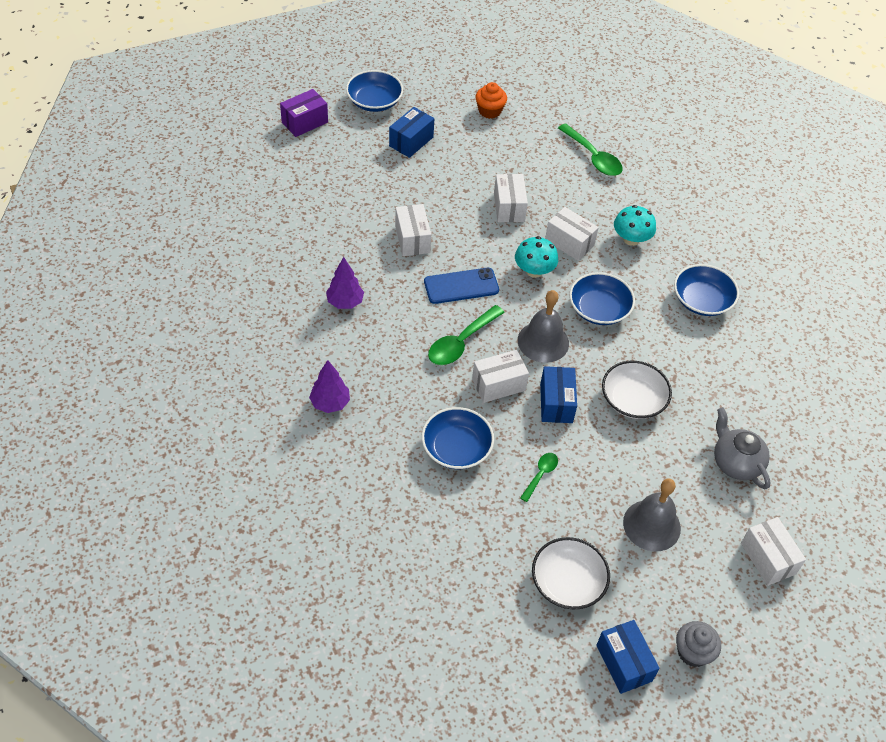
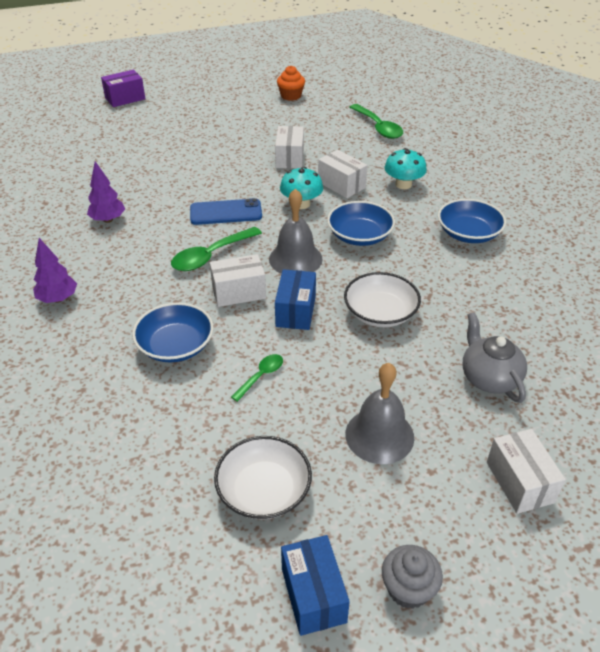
camera: 10 degrees right, 10 degrees down
blue bowl [346,70,403,112] -> none
blue box [389,107,434,158] -> none
white box [395,204,431,256] -> none

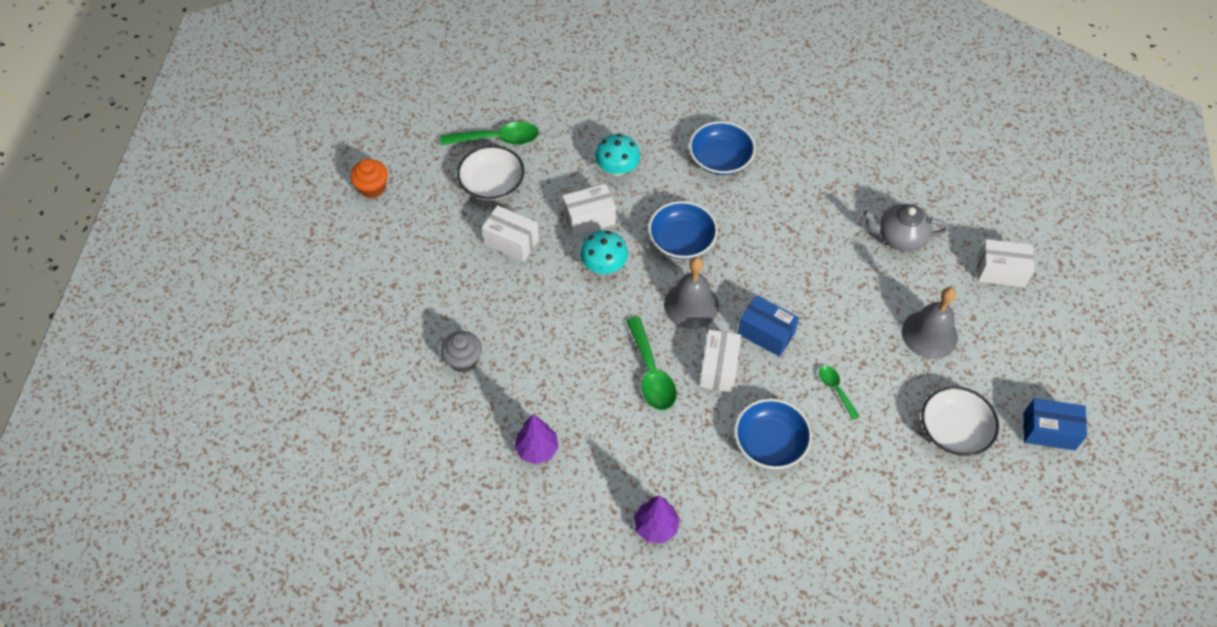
camera: 65 degrees left, 15 degrees up
purple box [101,70,145,107] -> none
blue phone [190,198,262,225] -> none
white bowl [344,272,421,327] -> white bowl moved to [457,145,524,201]
grey cupcake [382,545,443,609] -> grey cupcake moved to [441,331,482,372]

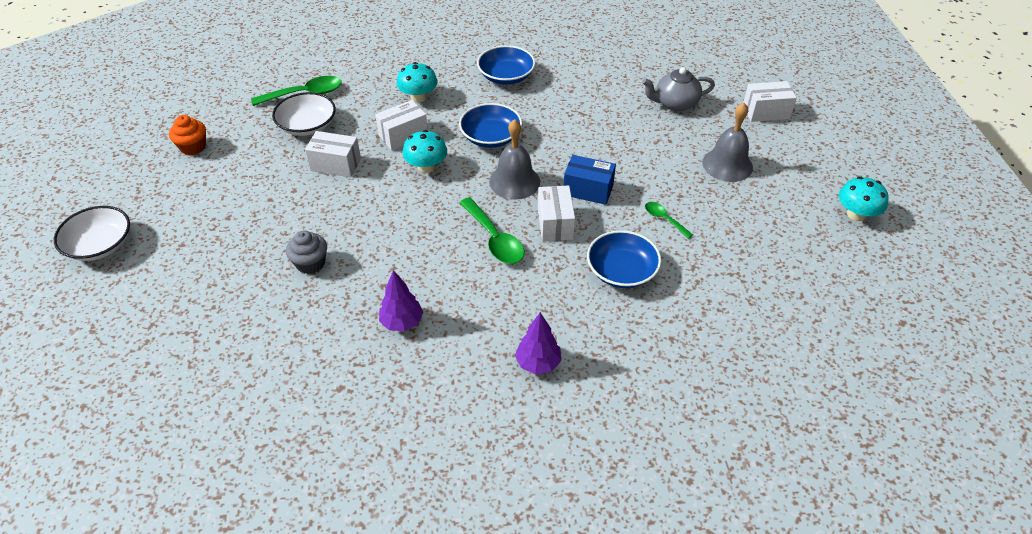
camera: 15 degrees left, 10 degrees down
white bowl [921,386,999,456] -> white bowl moved to [54,206,130,261]
blue box [1023,398,1087,450] -> turquoise mushroom [839,177,889,221]

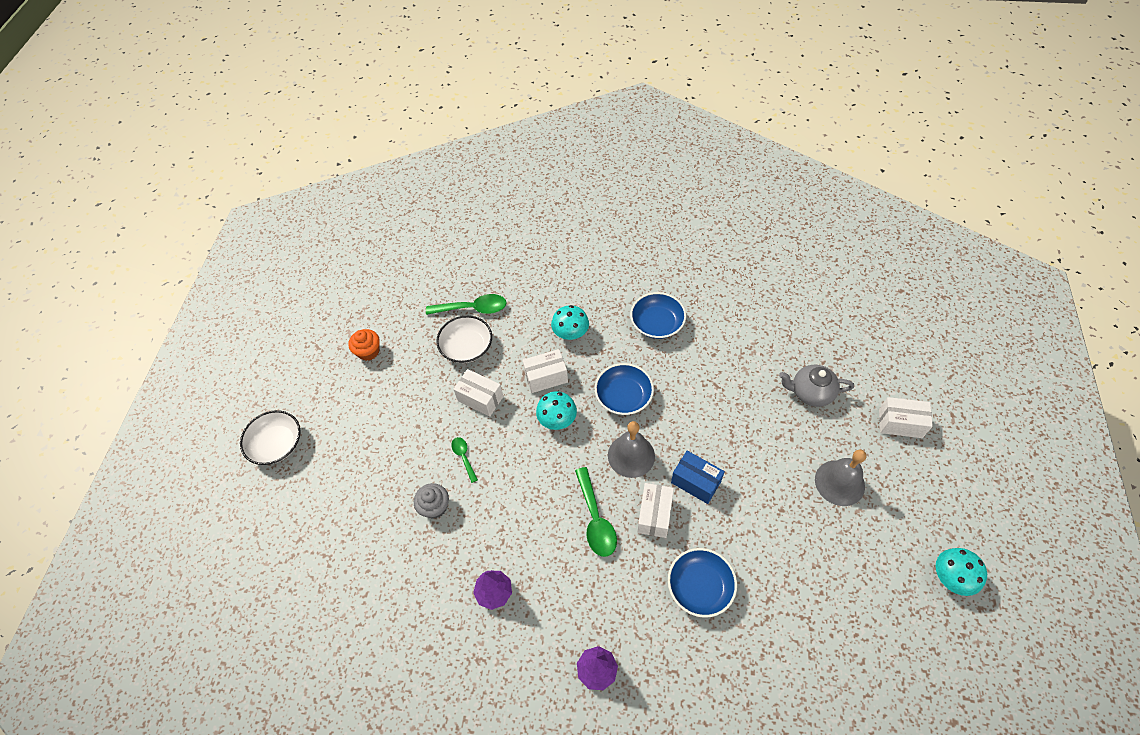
camera: 20 degrees right, 10 degrees up
green spoon [645,202,693,239] -> green spoon moved to [451,437,478,483]

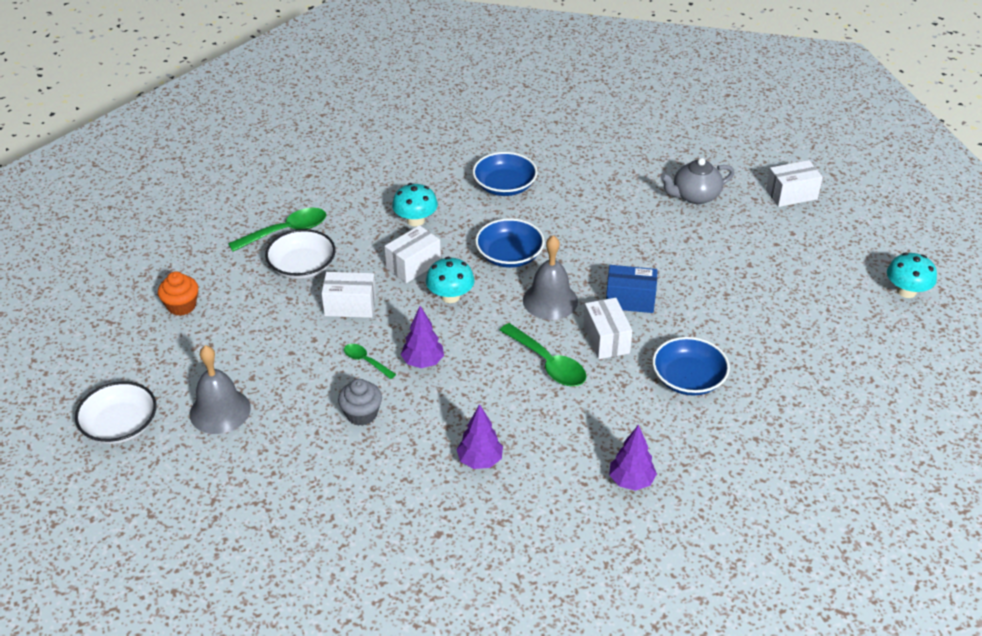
camera: 30 degrees left, 15 degrees down
grey bell [815,449,867,506] -> grey bell moved to [190,345,251,434]
none -> purple tree [401,306,444,368]

